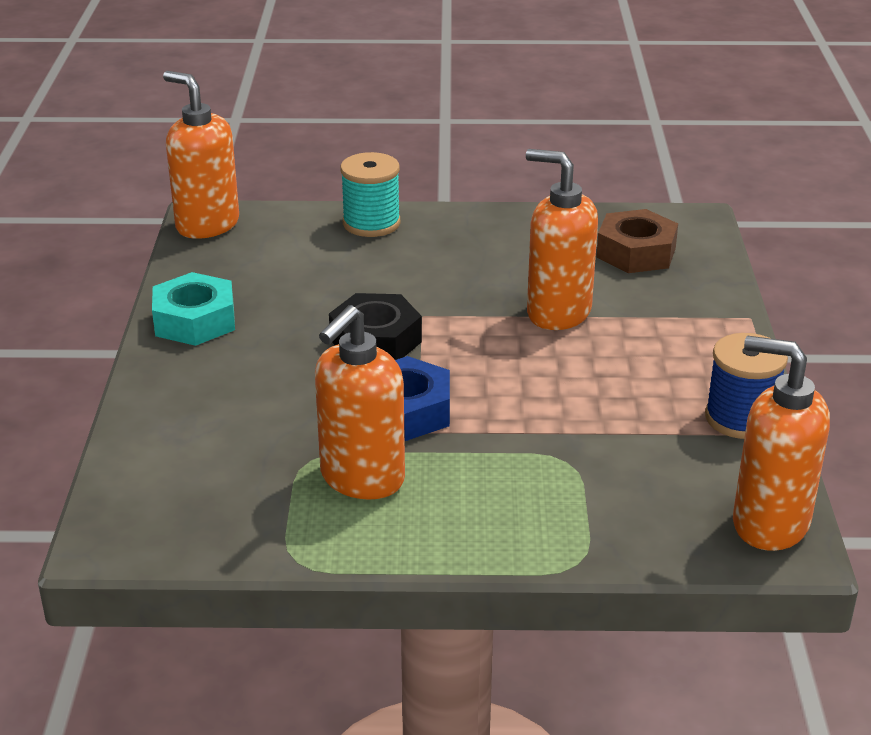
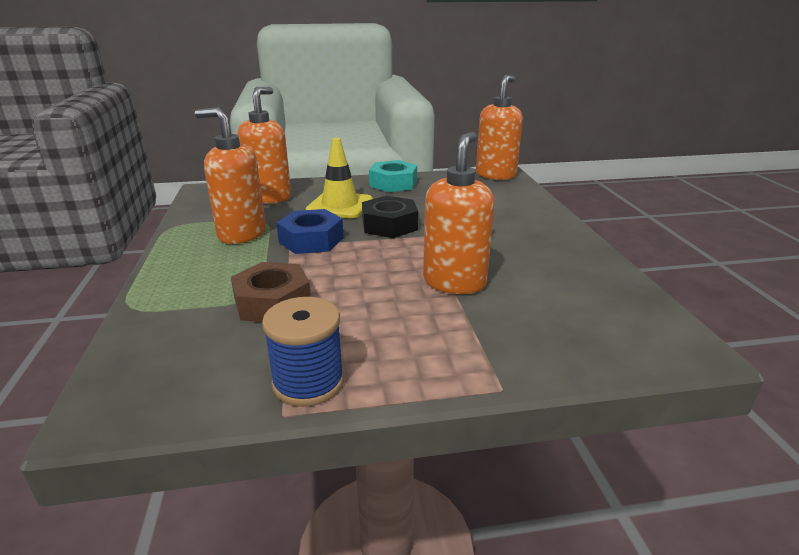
camera: 80 degrees right, 5 degrees down
turquoise spool [340,152,400,237] -> none
brown nut [596,209,678,273] -> brown nut moved to [231,262,311,322]
orange soap dispenser [733,336,830,551] -> orange soap dispenser moved to [238,87,291,203]
none -> yellow traffic cone [306,138,373,218]

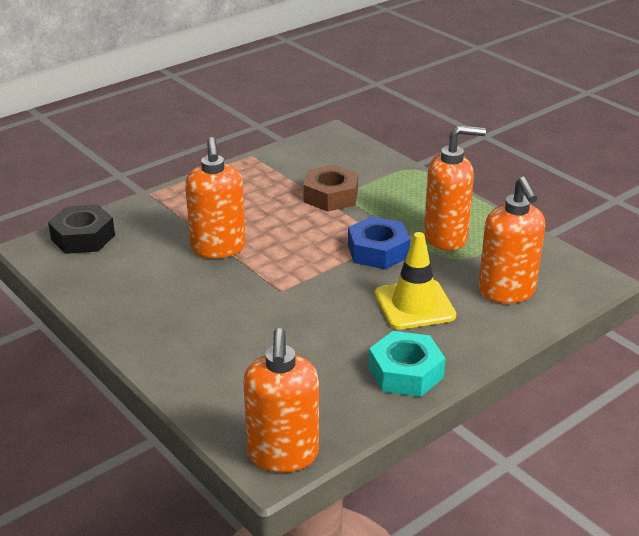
camera: 150 degrees right, 5 degrees up
blue spool [262,297,344,407] -> none
black nut [362,196,418,238] -> black nut moved to [48,204,115,254]

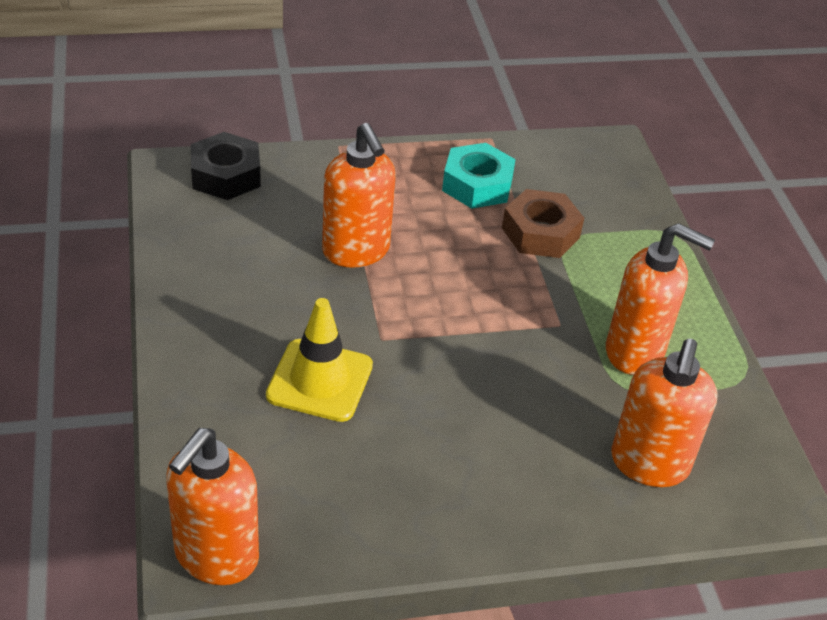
camera: 25 degrees right, 10 degrees up
orange soap dispenser [185,137,246,258] -> orange soap dispenser turned 45 degrees counterclockwise [322,123,395,268]
blue nut [348,216,410,269] -> none
turquoise nut [369,331,445,397] -> turquoise nut moved to [442,143,516,209]
yellow traffic cone [375,232,456,330] -> yellow traffic cone moved to [266,298,373,422]

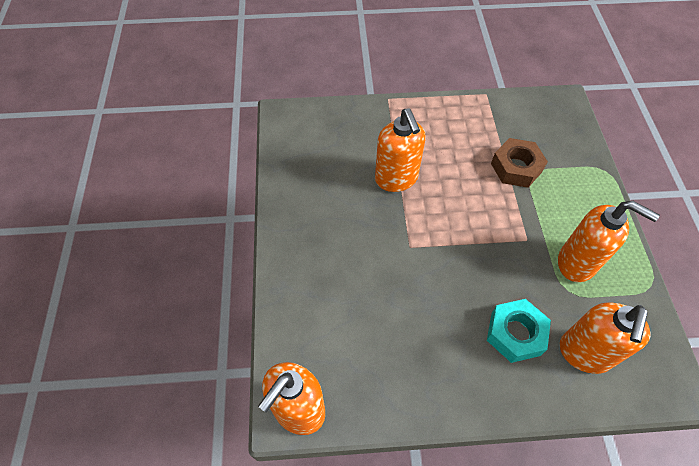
camera: 10 degrees right, 15 degrees up
black nut [191,132,261,200] -> none
yellow traffic cone [266,298,373,422] -> none
turquoise nut [442,143,516,209] -> turquoise nut moved to [487,299,551,363]

